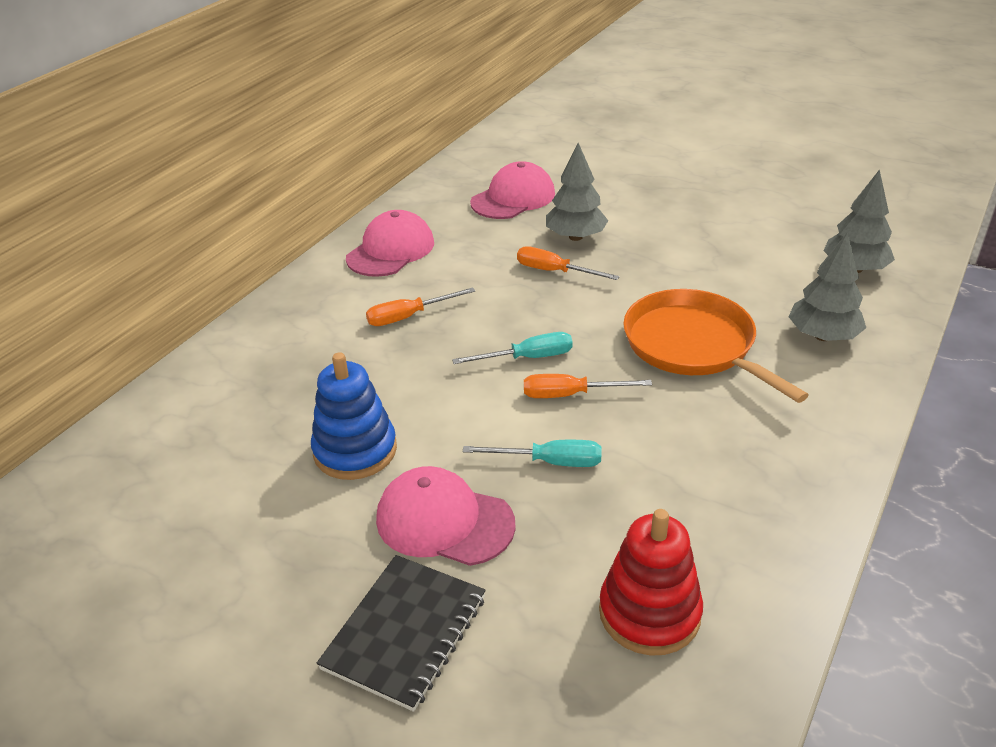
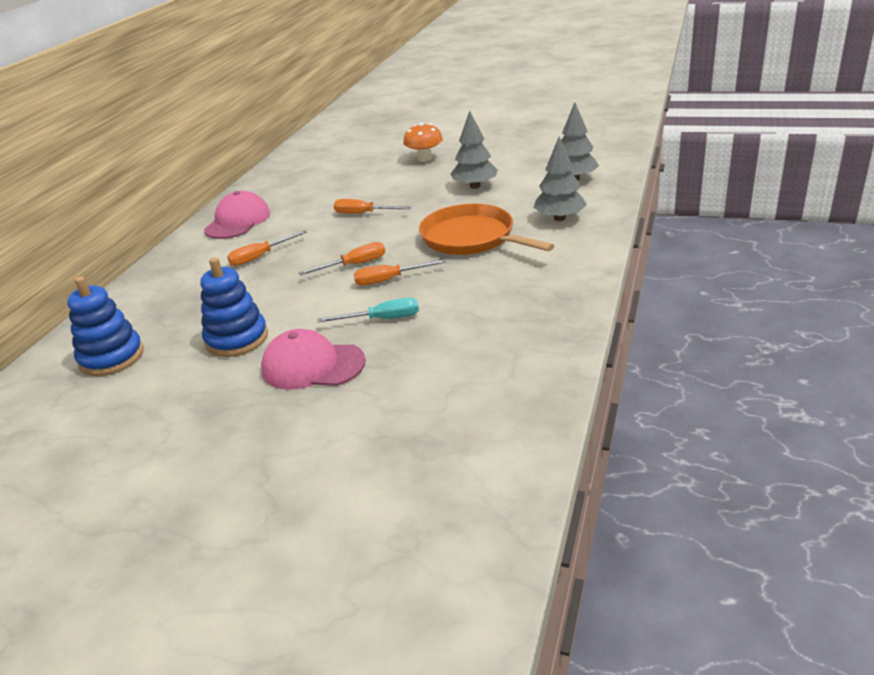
camera: 10 degrees left, 5 degrees down
black notebook [317,555,486,712] -> none
turquoise screwdriver [452,332,573,364] -> orange screwdriver [299,242,385,275]
pink cap [470,161,555,219] -> none
grey tree [546,143,608,241] -> grey tree moved to [451,111,498,189]
red stacking toy [599,509,703,656] -> none
none -> blue stacking toy [67,276,144,376]
none -> orange mushroom [403,123,443,162]

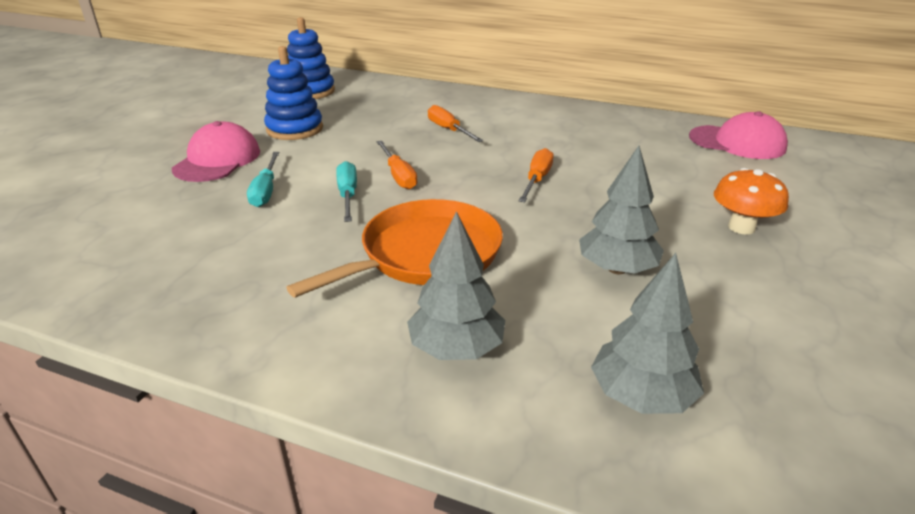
camera: 90 degrees right, 0 degrees up
pink cap [204,191,270,239] -> pink cap moved to [689,111,788,159]
orange screwdriver [354,259,446,286] -> turquoise screwdriver [336,161,357,222]

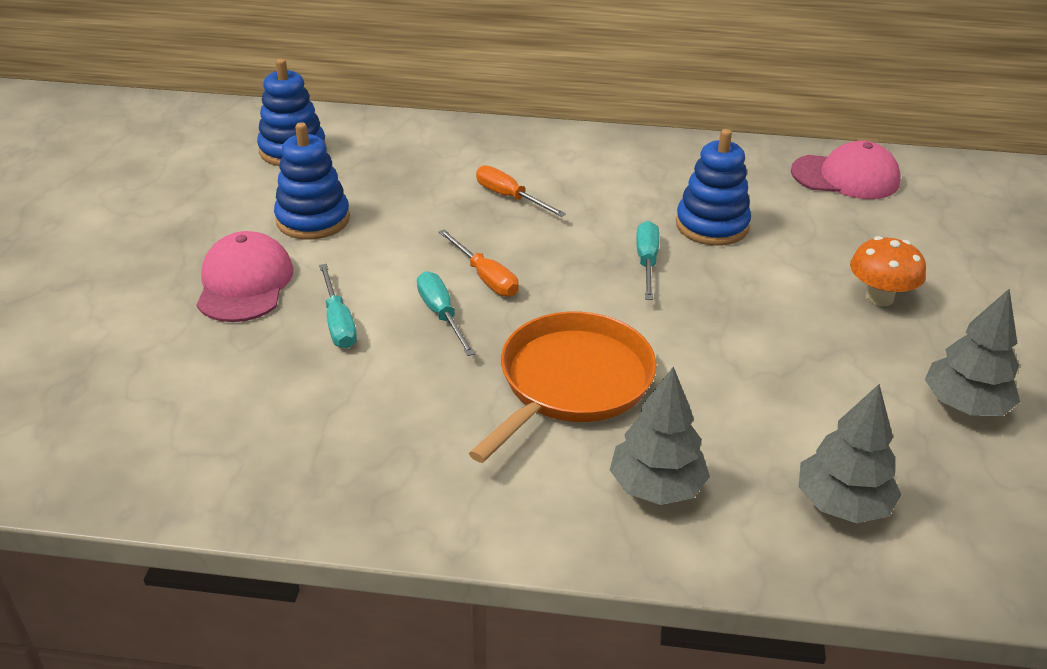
camera: 15 degrees left, 5 degrees up
orange screwdriver [518,148,554,202] -> turquoise screwdriver [636,221,659,300]
grey tree [579,146,664,274] -> grey tree moved to [925,289,1020,416]
none -> blue stacking toy [676,129,751,246]

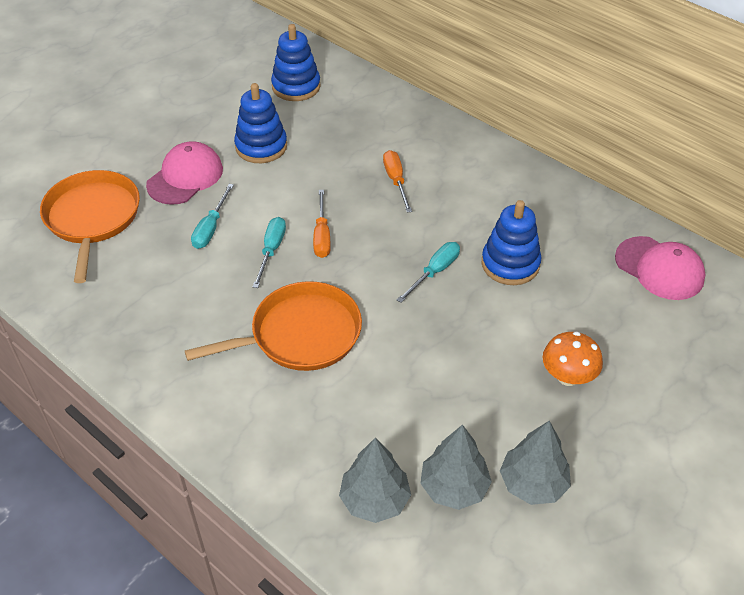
camera: 35 degrees right, 10 degrees up
grey tree [610,366,710,505] -> grey tree moved to [420,424,492,510]
none -> orange pan [40,170,140,283]

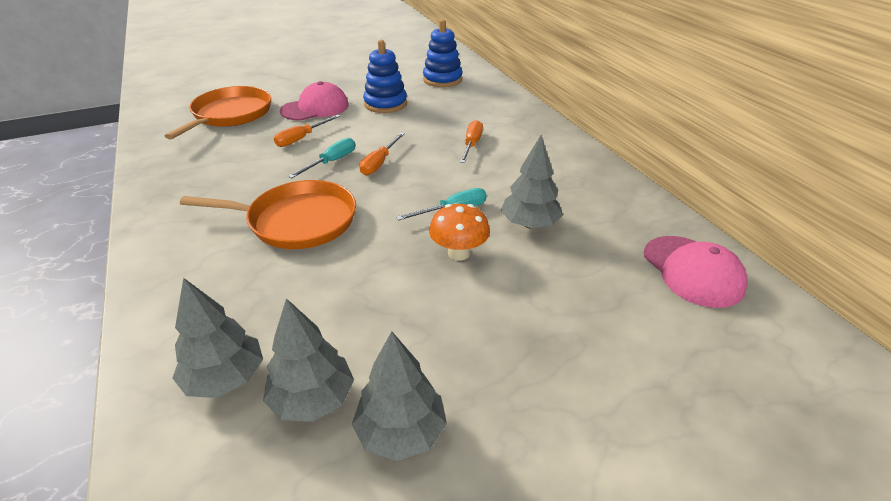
camera: 25 degrees right, 10 degrees down
turquoise screwdriver [191,184,234,249] -> orange screwdriver [274,115,340,147]
blue stacking toy [482,200,541,285] -> grey tree [501,135,563,228]
orange mushroom [542,332,603,386] -> orange mushroom moved to [429,204,490,261]

